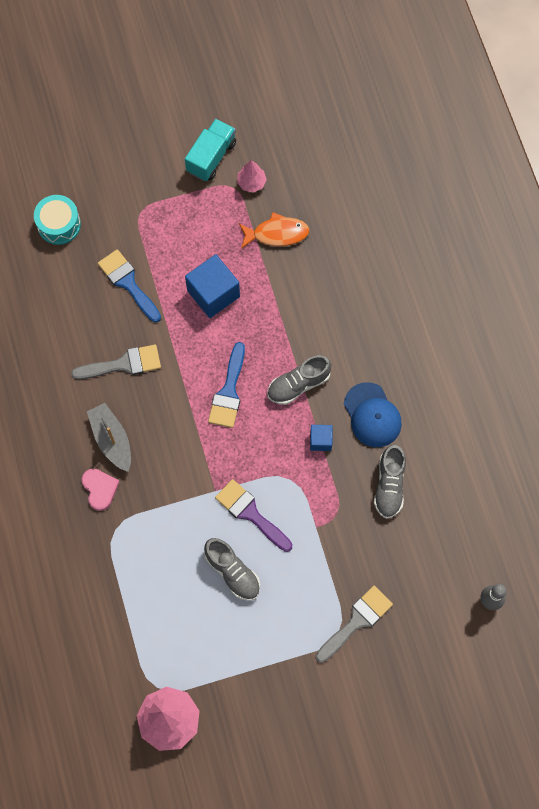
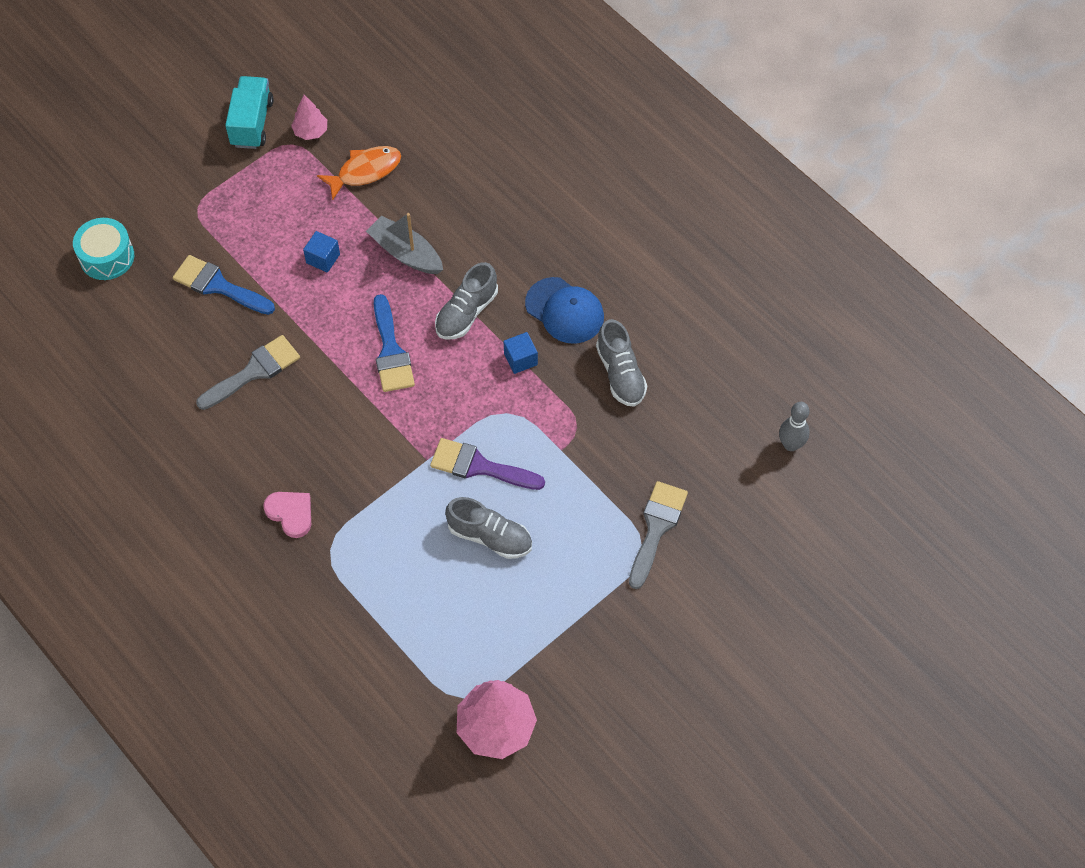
camera: 25 degrees left, 10 degrees down
grey boat [87,403,131,472] -> grey boat moved to [366,213,443,274]
blue cube [185,254,240,318] -> blue cube [303,231,340,273], size x0.53

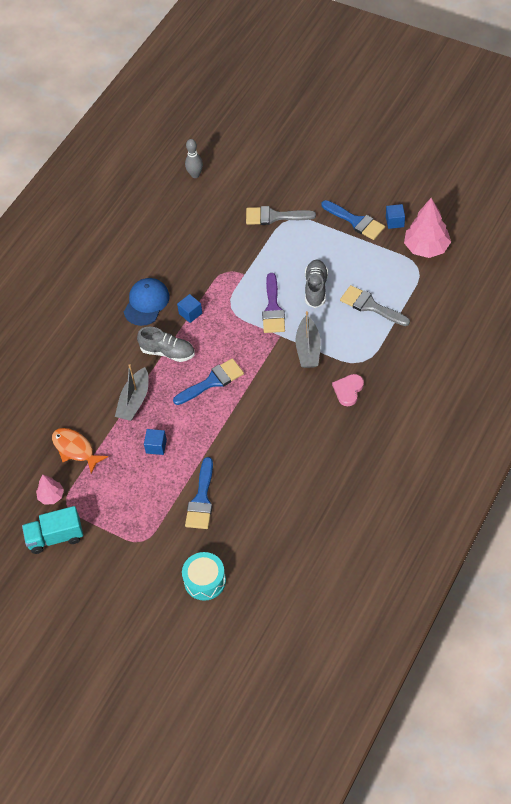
camera: 105 degrees left, 5 degrees down
grey brush [196,335,300,410] -> grey brush moved to [340,285,410,326]
grey shoe [596,319,647,407] -> none
none -> grey boat [295,311,321,368]
none -> blue brush [322,200,385,240]
none -> blue cube [386,204,405,229]

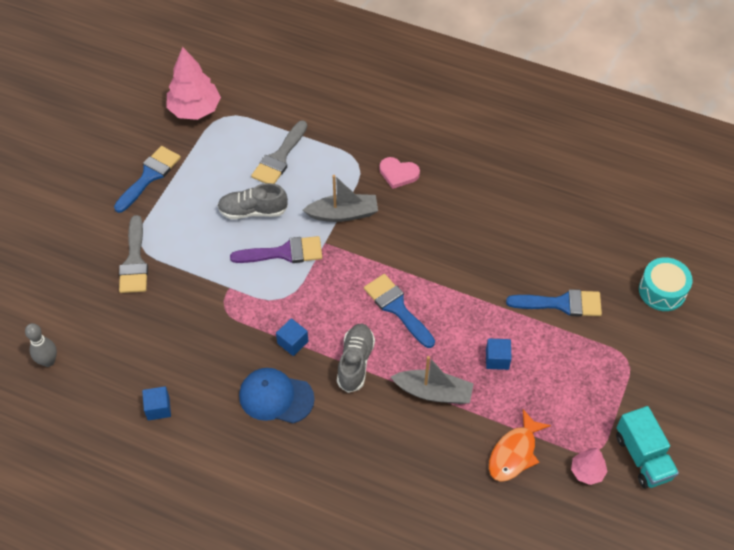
camera: 100 degrees left, 0 degrees up
blue cube [386,204,405,229] -> blue cube moved to [142,386,171,420]

